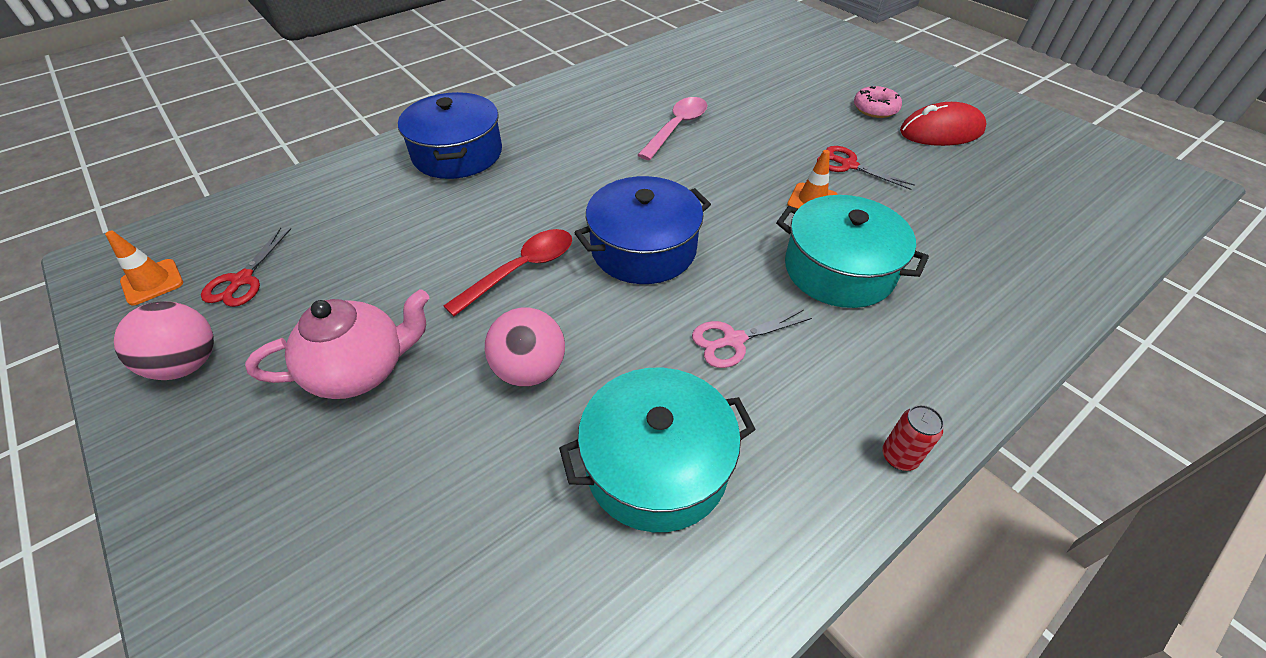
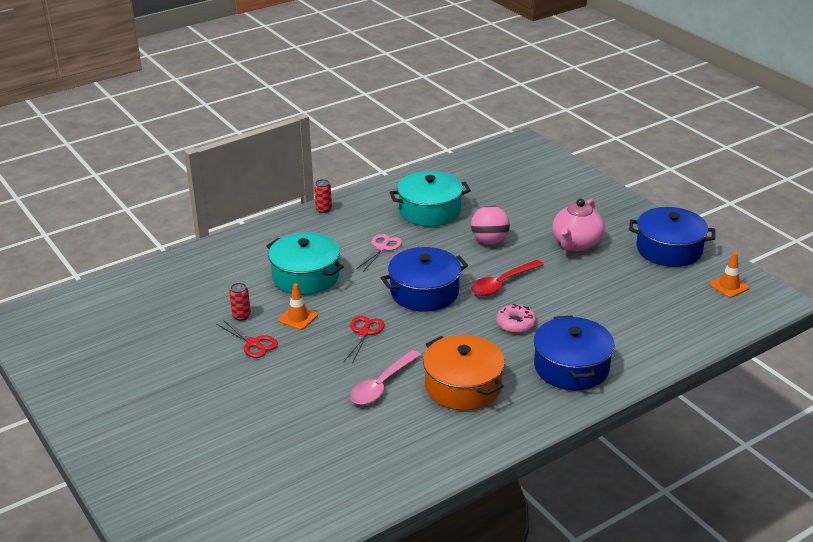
camera: 175 degrees left, 15 degrees down
pink ball [114,302,214,380] -> blue pot [629,207,715,267]
red scissors [201,228,291,307] -> red scissors moved to [344,316,385,364]
pink teapot [245,289,429,399] -> pink teapot turned 45 degrees counterclockwise [552,198,605,251]
pink scissors [692,310,812,368] -> pink scissors turned 45 degrees counterclockwise [356,234,402,272]
pink donut [854,86,902,118] -> pink donut moved to [496,304,536,333]
red mouse [900,102,987,146] -> none
none -> red can [229,283,251,321]
none -> orange pot [423,335,505,411]

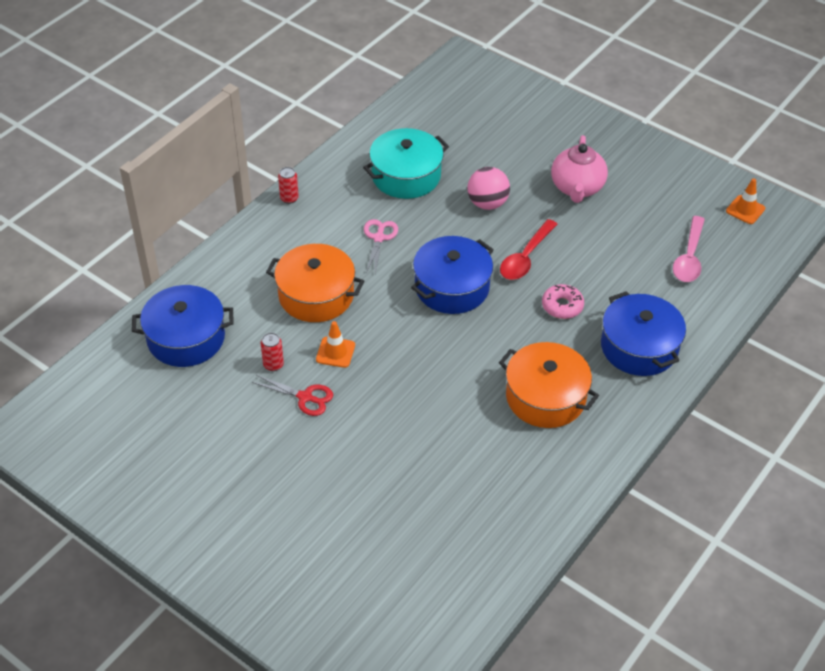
camera: 20 degrees left, 15 degrees up
turquoise pot [267,232,344,295] -> orange pot [266,244,364,322]
red scissors [344,316,385,364] -> none
pink spoon [350,350,421,405] -> pink spoon moved to [673,216,705,282]
blue pot [629,207,715,267] -> blue pot moved to [132,285,234,367]

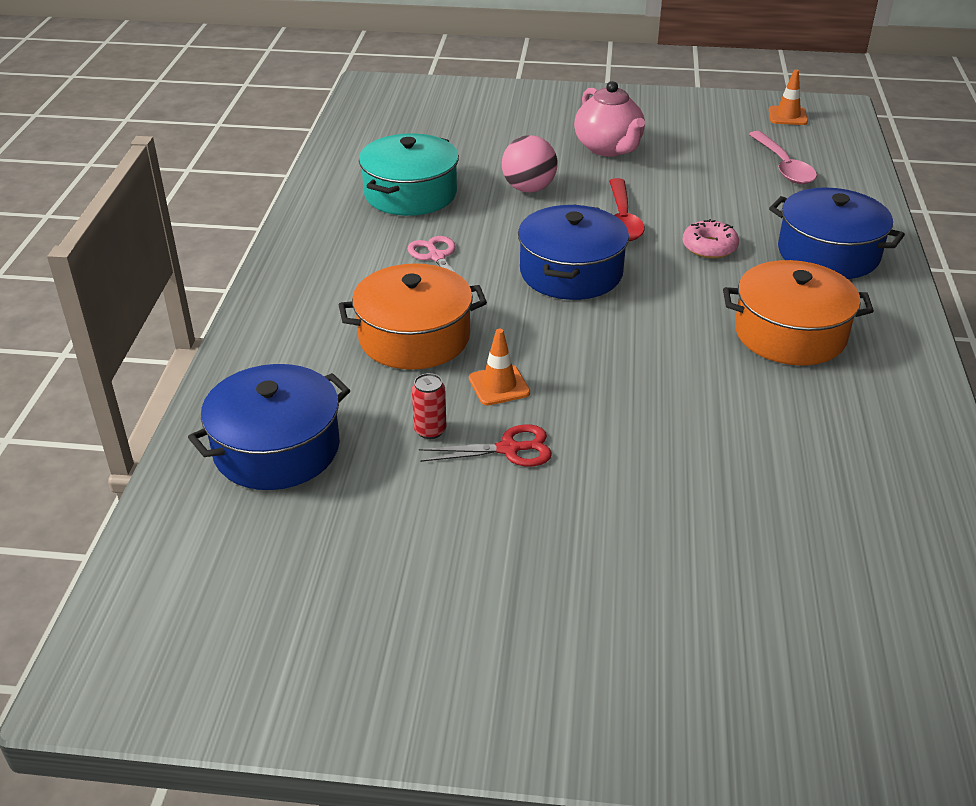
camera: 30 degrees left, 10 degrees down
red can [278,167,299,204] -> none

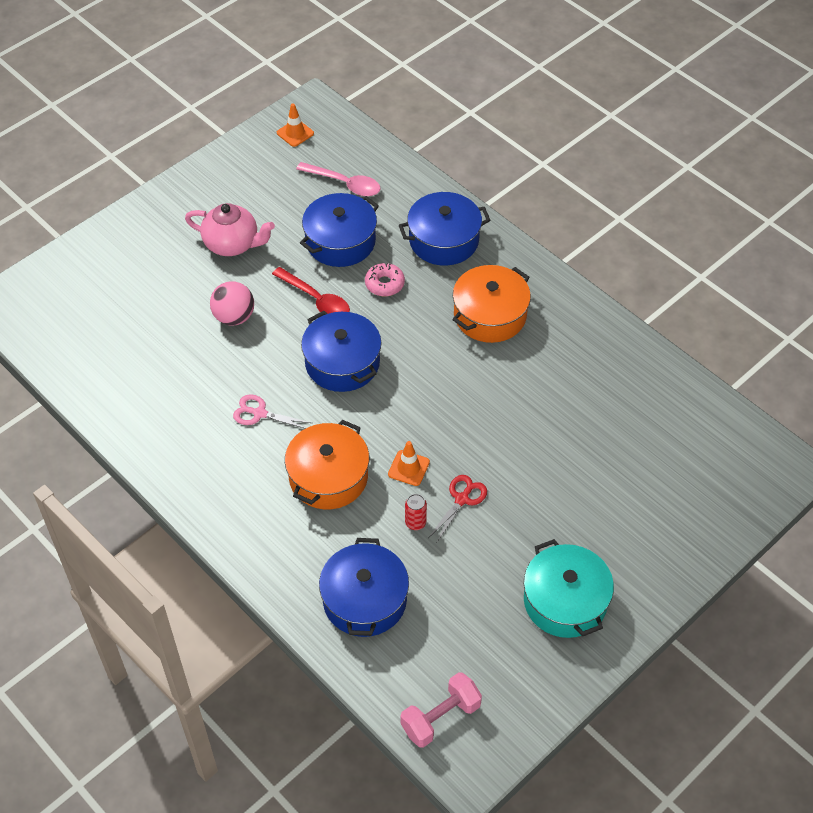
camera: 50 degrees left, 15 degrees up
turquoise pot [359,133,459,216] -> turquoise pot moved to [524,539,614,638]
none -> blue pot [300,193,379,267]
none -> pink dumbbell [400,672,482,748]

